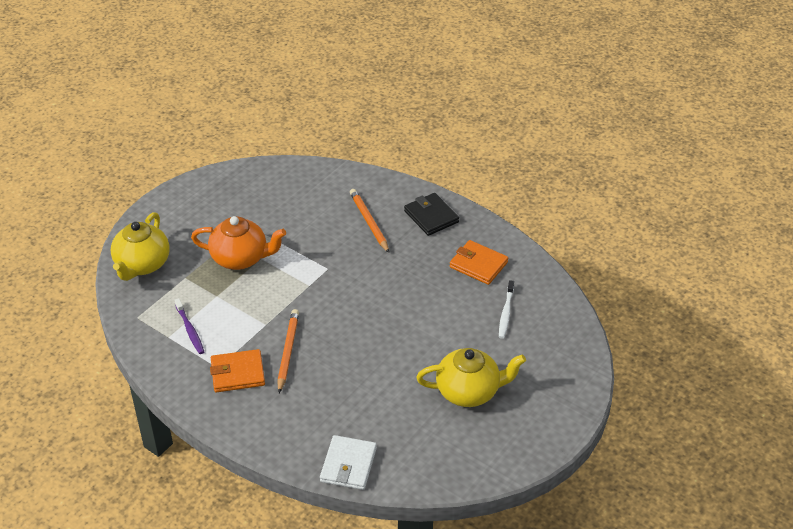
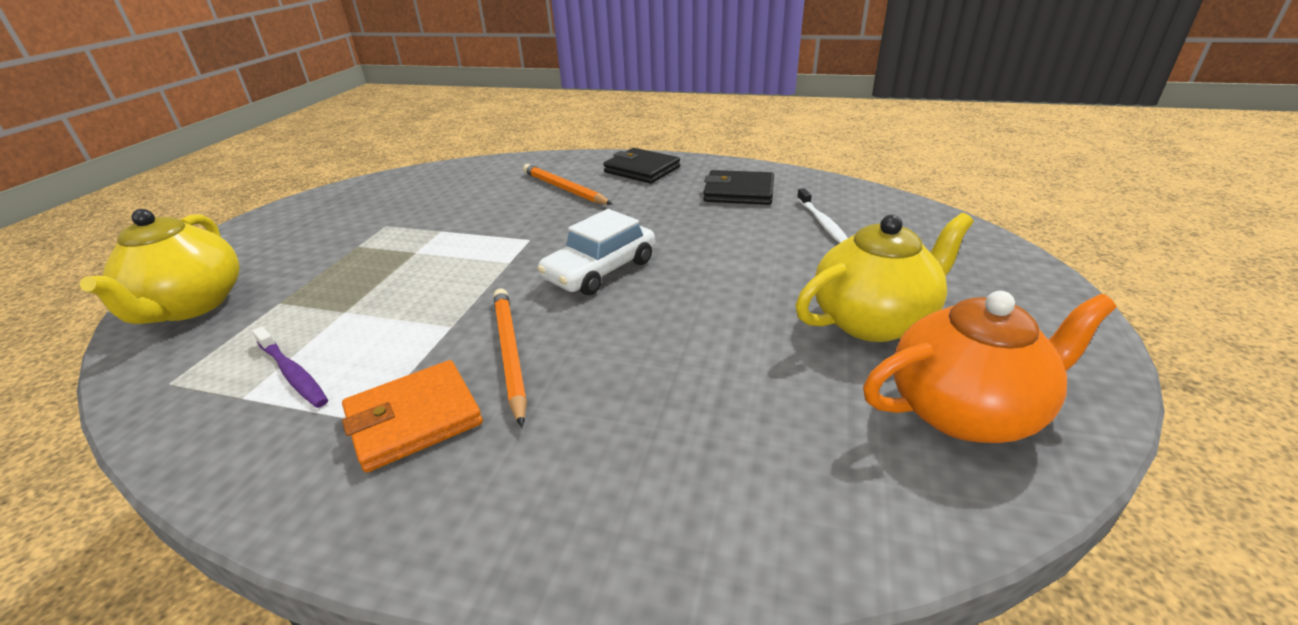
camera: 20 degrees left, 10 degrees down
orange teapot [191,216,286,270] -> orange teapot moved to [863,291,1116,443]
white wallet [320,435,377,490] -> none
orange wallet [450,240,508,285] -> black wallet [703,170,774,205]
none -> white car [537,209,655,295]

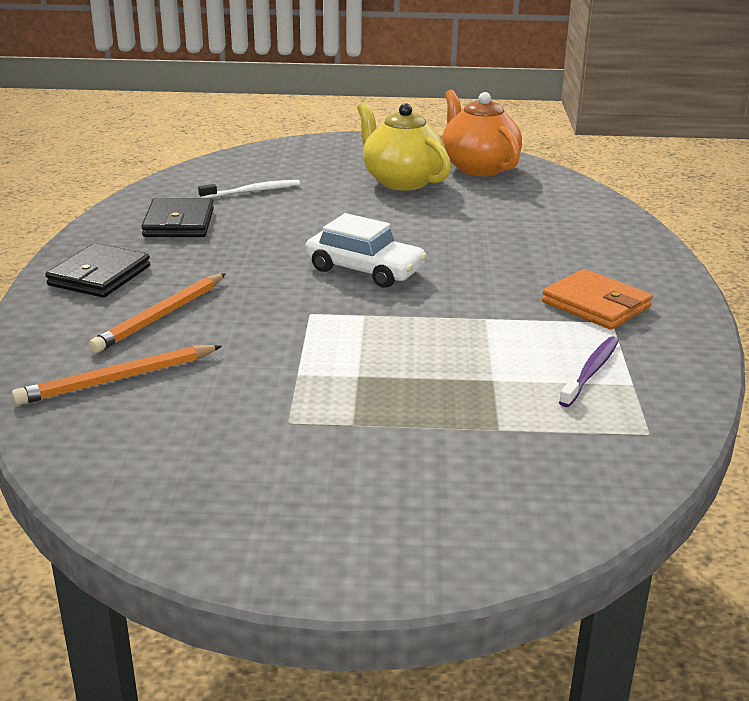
camera: 105 degrees left, 5 degrees down
yellow teapot [80,209,240,324] -> none
orange pencil [493,288,527,427] -> orange pencil moved to [12,345,222,405]

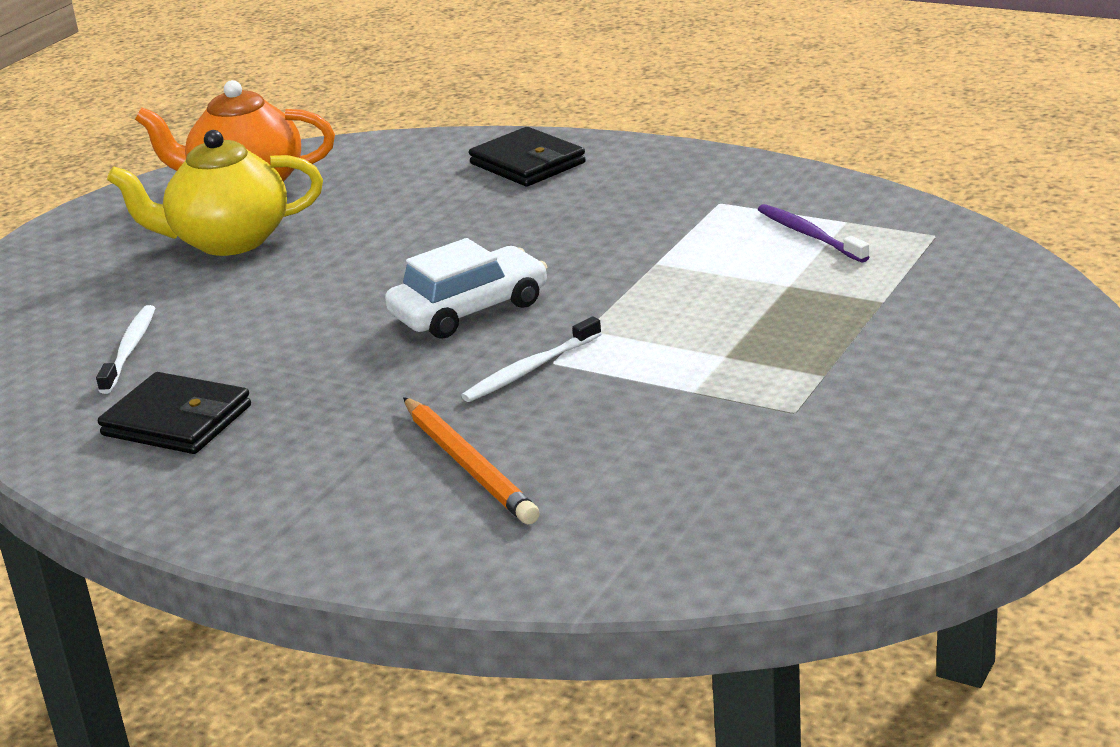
camera: 60 degrees left, 0 degrees up
orange pencil [12,345,222,405] -> none
black wallet [45,243,150,298] -> black wallet moved to [469,127,586,186]
orange wallet [542,269,653,330] -> none
none -> white toothbrush [461,316,602,402]

